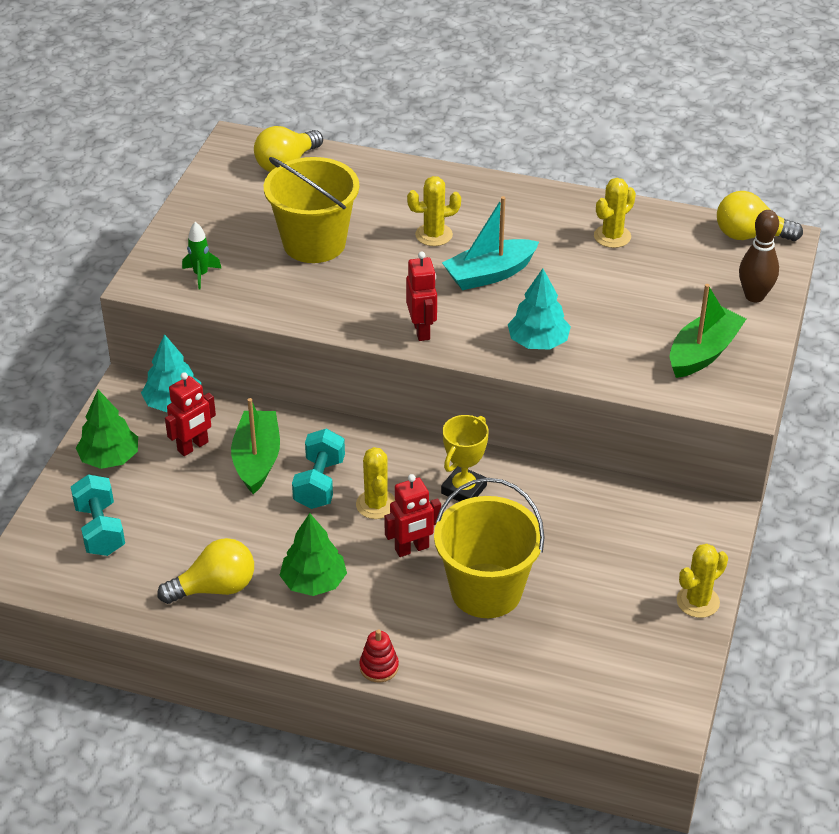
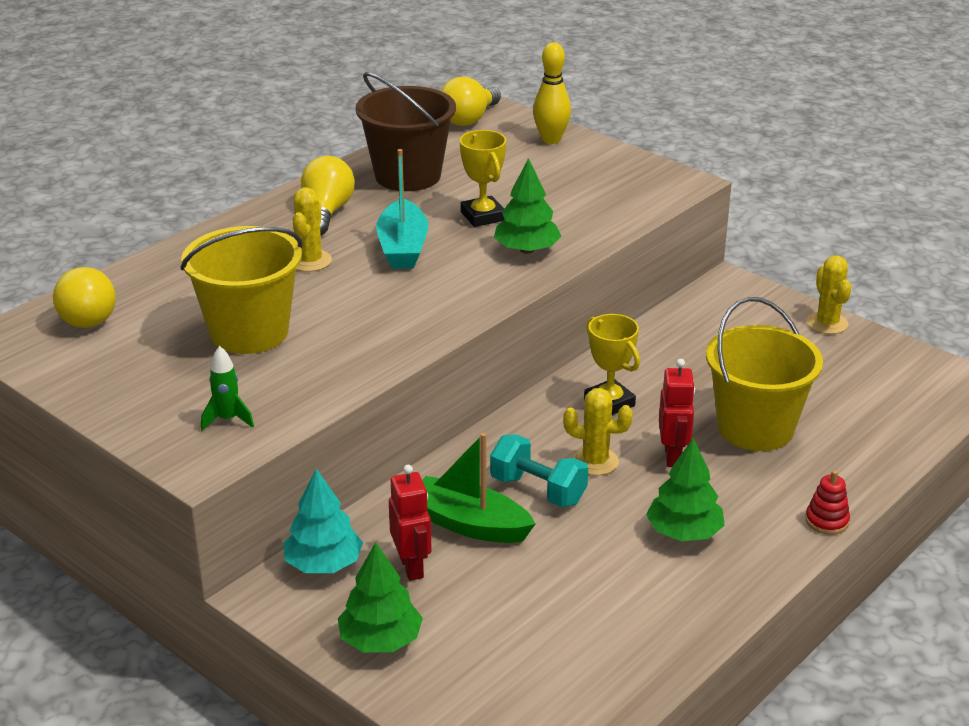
camera: 65 degrees left, 10 degrees down
turquoise dumbbell [71,474,125,556] -> none
yellow light bulb [157,538,254,604] -> yellow light bulb moved to [301,156,355,235]
red robot [406,252,437,341] -> none
turquoise tree [508,269,571,350] -> green tree [494,158,561,254]
yellow cactus [594,178,636,248] -> brown bucket [356,72,456,191]
green boat [670,284,746,378] -> none
brown bowling pin [739,210,779,302] -> yellow bowling pin [533,42,571,144]
none -> yellow trophy [460,130,507,227]

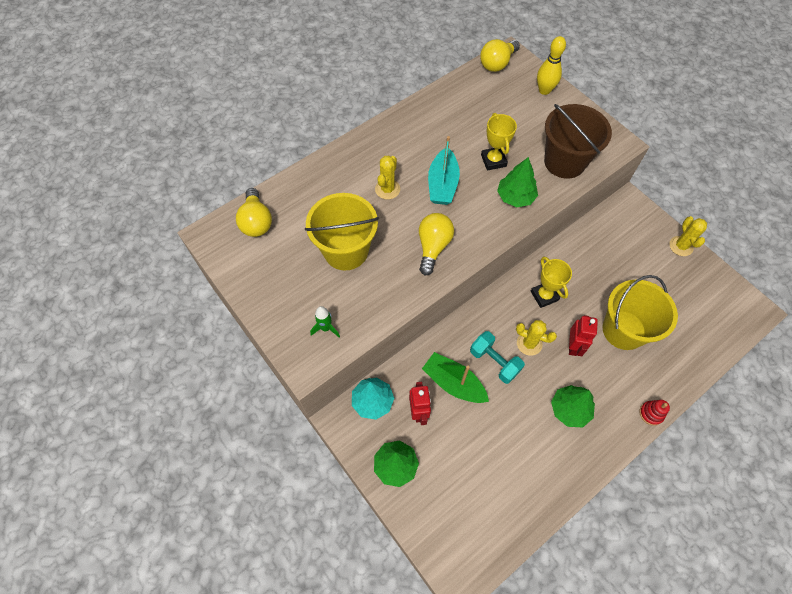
camera: 10 degrees right, 30 degrees up
yellow light bulb [301,156,355,235] -> yellow light bulb moved to [419,213,454,275]
brown bucket [356,72,456,191] -> brown bucket moved to [544,104,612,179]

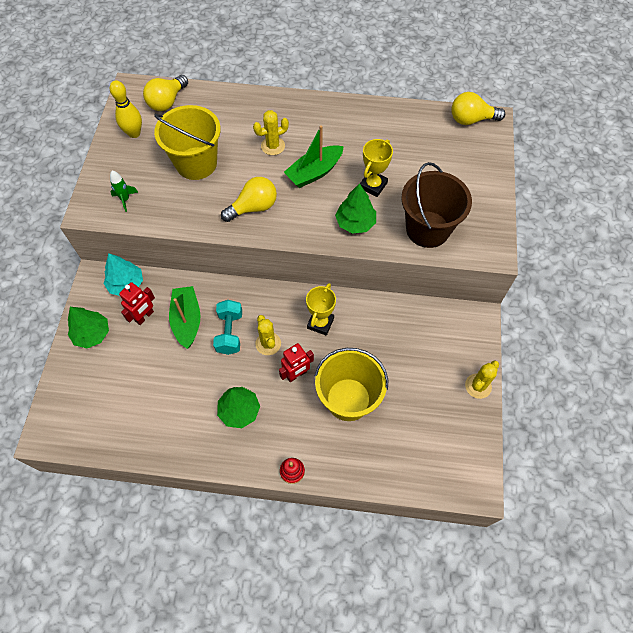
camera: 45 degrees right, 0 degrees up
turquoise boat [428,136,460,205] -> green boat [284,125,344,188]
yellow bowling pin [537,36,566,95] -> yellow bowling pin moved to [110,80,142,138]

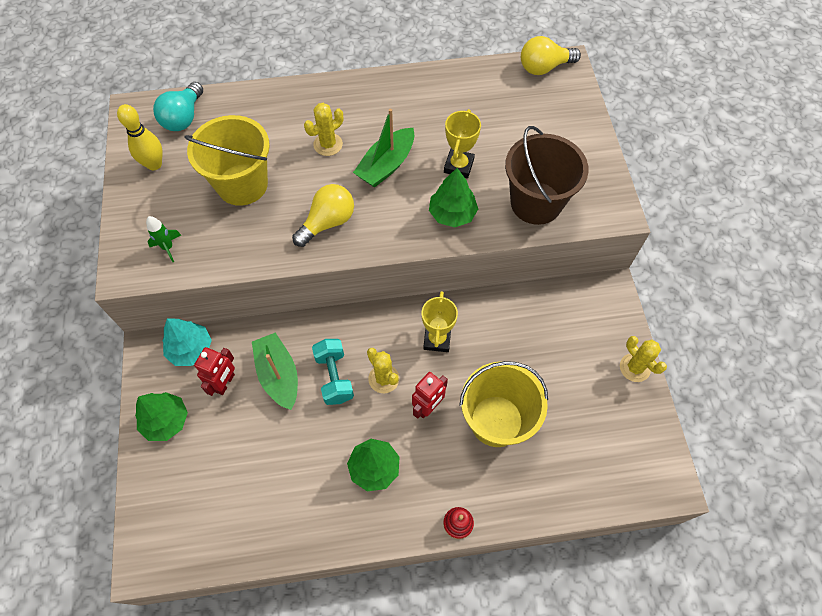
camera: 15 degrees left, 0 degrees up
yellow light bulb [143,75,188,111] -> turquoise light bulb [153,82,203,131]
yellow cactus [465,361,499,399] -> yellow cactus turned 60 degrees counterclockwise [620,336,667,382]

